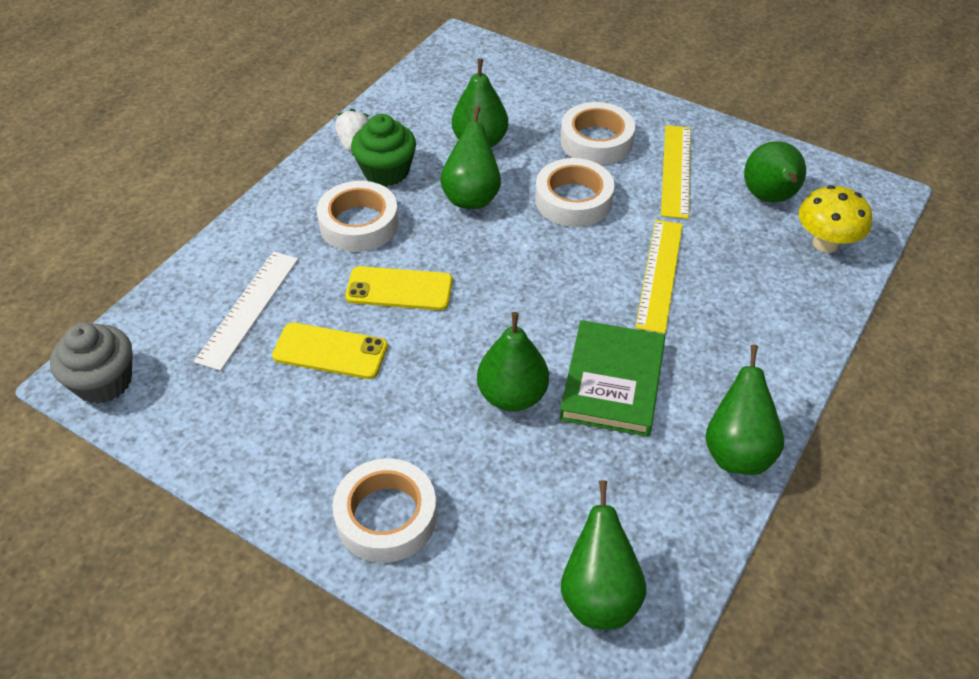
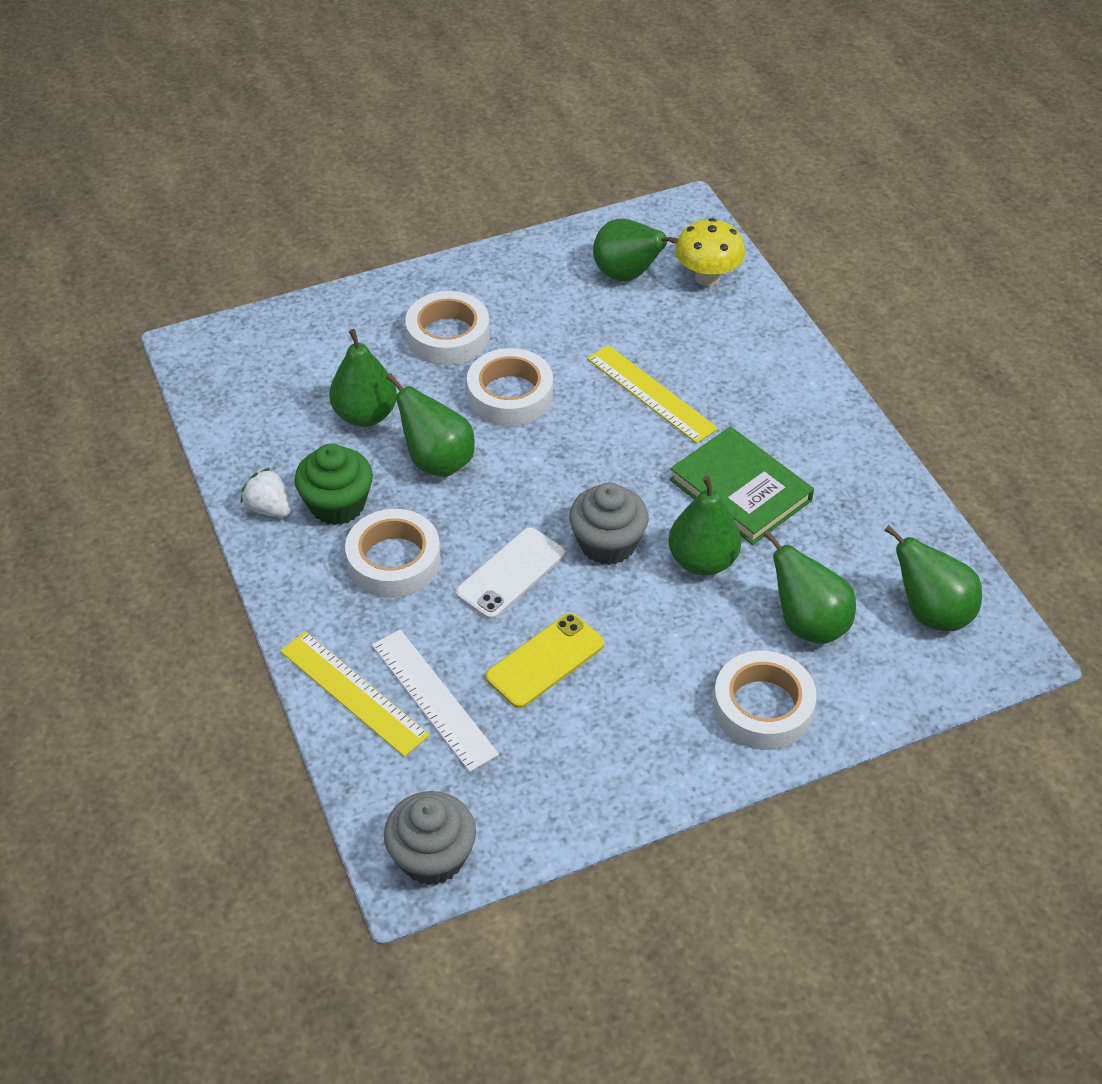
camera: 55 degrees left, 0 degrees up
yellow phone [345,266,453,310] -> white phone [456,527,565,619]
yellow ruler [661,125,691,219] -> yellow ruler moved to [280,631,430,757]
green pear [705,345,784,475] -> green pear moved to [763,530,856,644]
none -> grey cupcake [569,483,649,565]

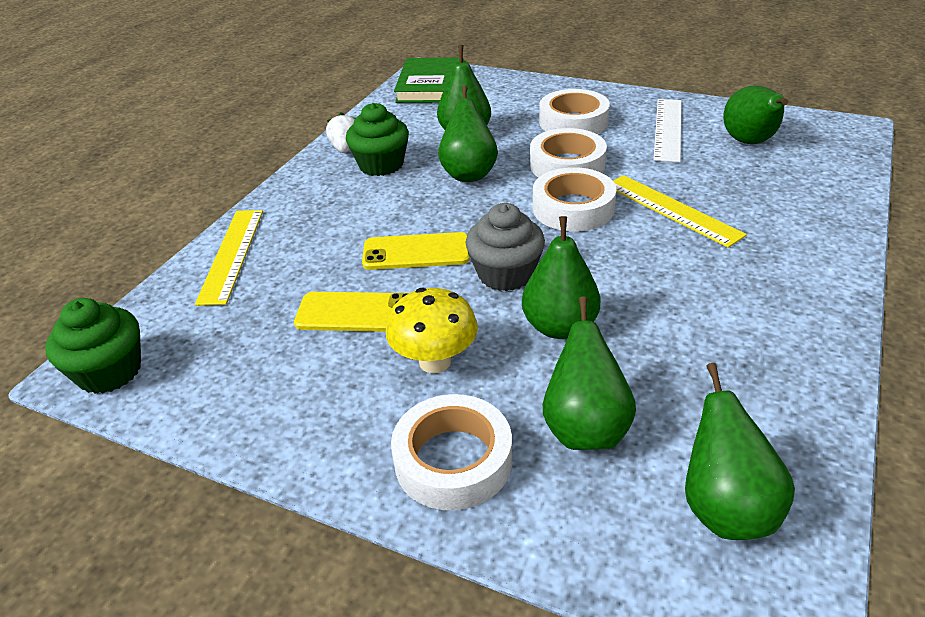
camera: 50 degrees right, 10 degrees down
white tape [345,509,441,598] -> white tape moved to [533,167,616,232]
white ruler [372,629,499,772] -> white ruler moved to [654,99,682,162]
grey cupcake [384,791,476,885] -> green cupcake [45,298,141,394]
white phone [456,527,565,619] -> yellow phone [362,232,470,270]
yellow ruler [587,345,718,444] -> yellow ruler turned 45 degrees counterclockwise [613,175,747,248]
green book [670,426,814,545] -> green book moved to [394,57,464,103]
yellow mushroom [675,218,745,286] -> yellow mushroom moved to [386,288,478,373]

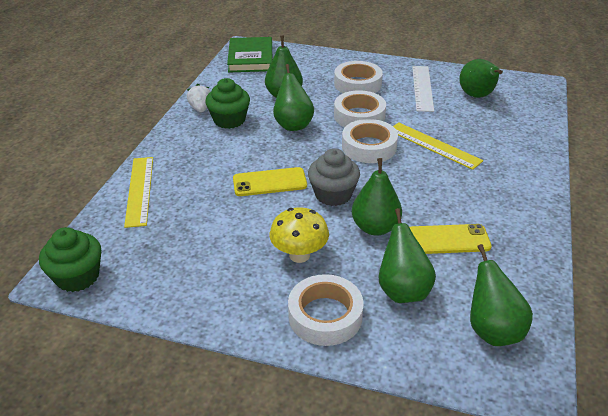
camera: 10 degrees left, 0 degrees up
yellow phone [294,292,409,332] -> yellow phone moved to [409,224,492,254]

